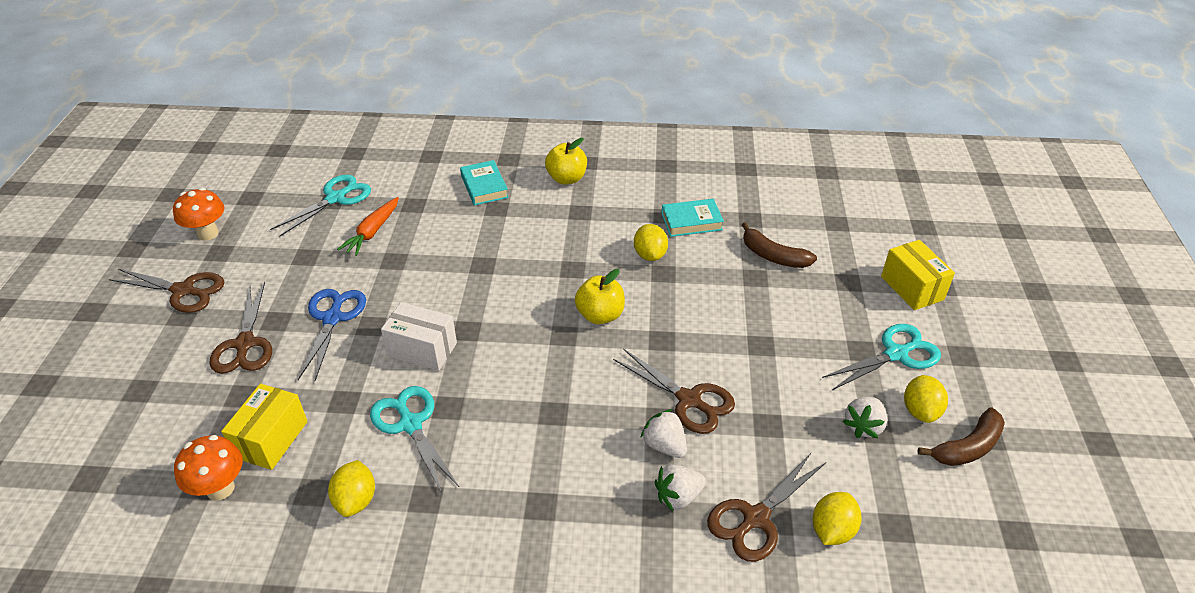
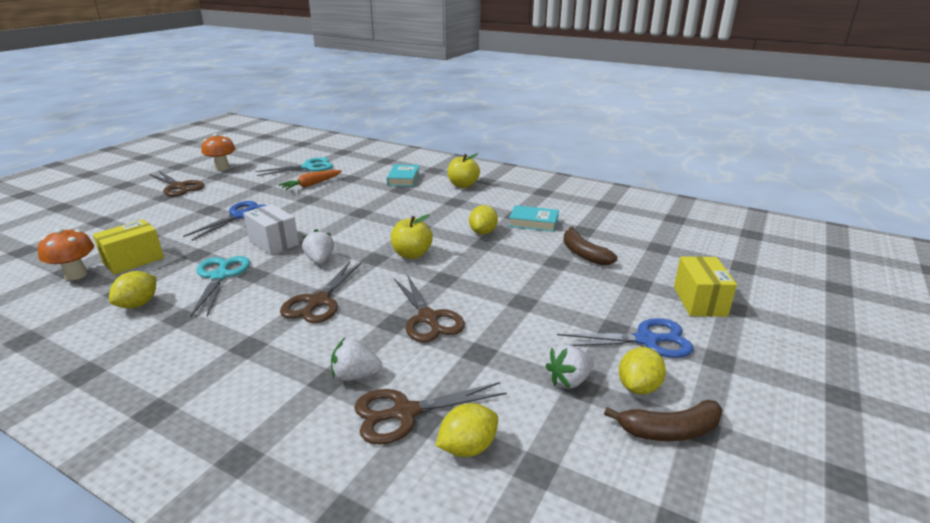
camera: 25 degrees right, 15 degrees down
brown scissors [209,282,272,374] -> brown scissors moved to [280,262,362,323]
white strawberry [640,409,687,458] -> white strawberry moved to [302,229,334,264]
turquoise scissors [822,324,941,390] -> blue scissors [557,318,693,358]

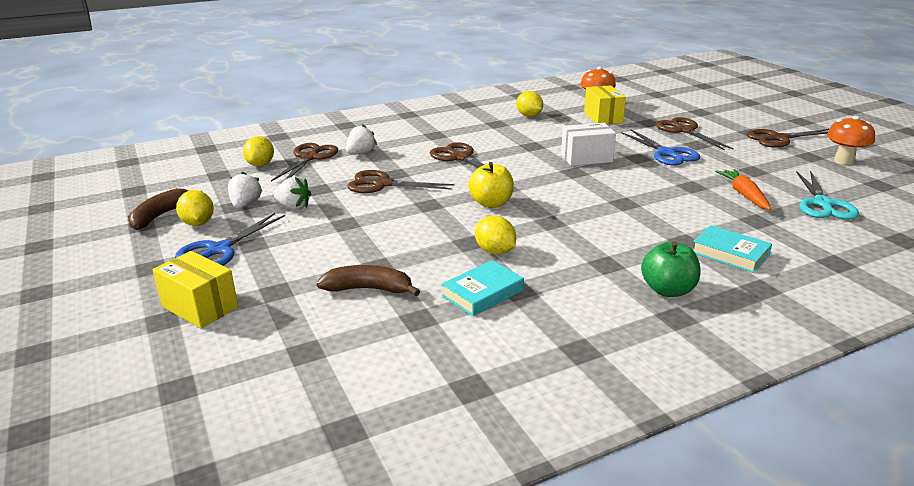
camera: 125 degrees right, 0 degrees up
turquoise scissors [190,256,250,317] -> none
white strawberry [302,229,334,264] -> white strawberry moved to [273,177,311,210]
yellow apple [448,153,480,188] -> green apple [641,241,701,297]
none -> brown scissors [656,117,734,150]

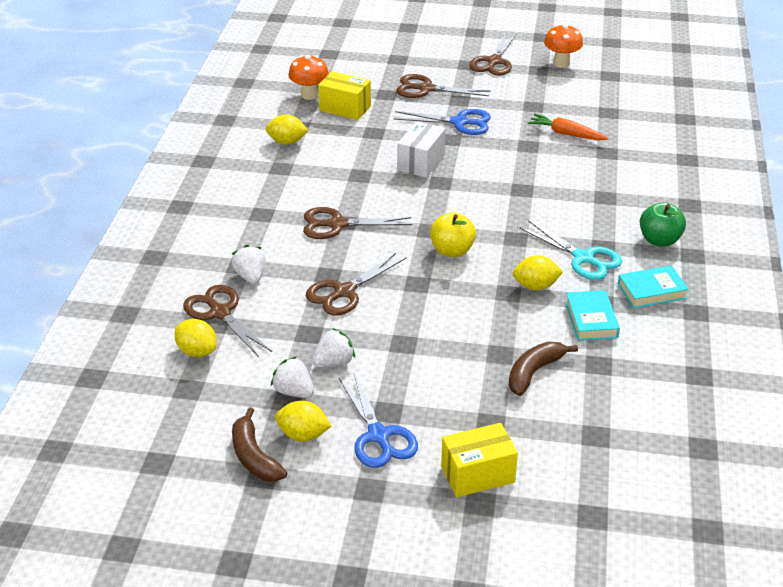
camera: 55 degrees left, 10 degrees up
turquoise book [693,225,772,273] -> turquoise book moved to [618,265,689,308]
turquoise scissors [796,170,859,220] -> turquoise scissors moved to [519,220,622,280]

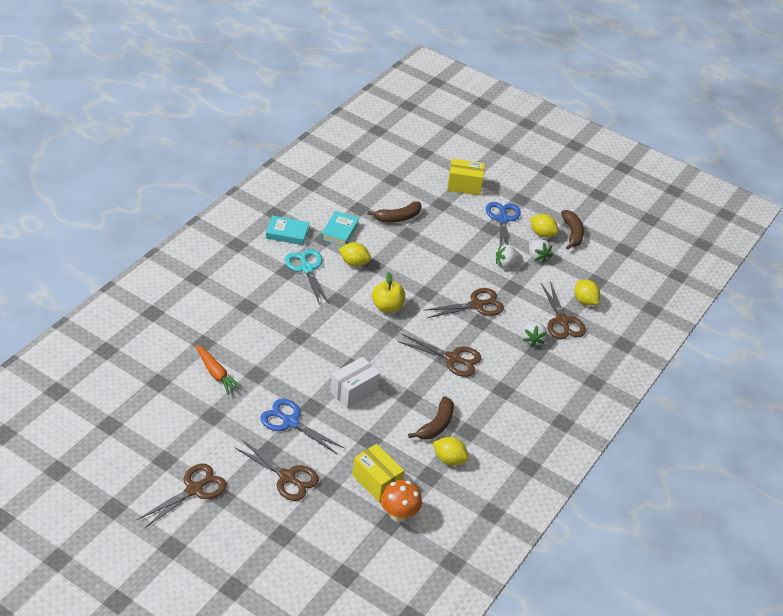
camera: 160 degrees left, 5 degrees up
orange mushroom [544,24,583,67] -> none
green apple [640,202,686,247] -> none
none -> brown banana [408,396,454,440]

